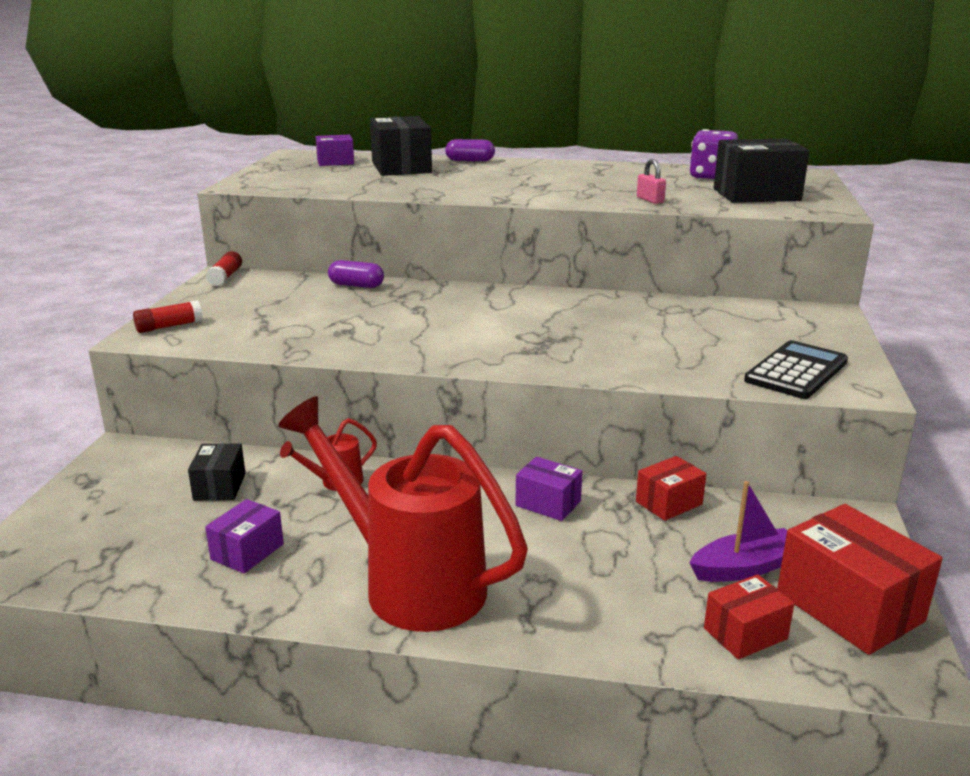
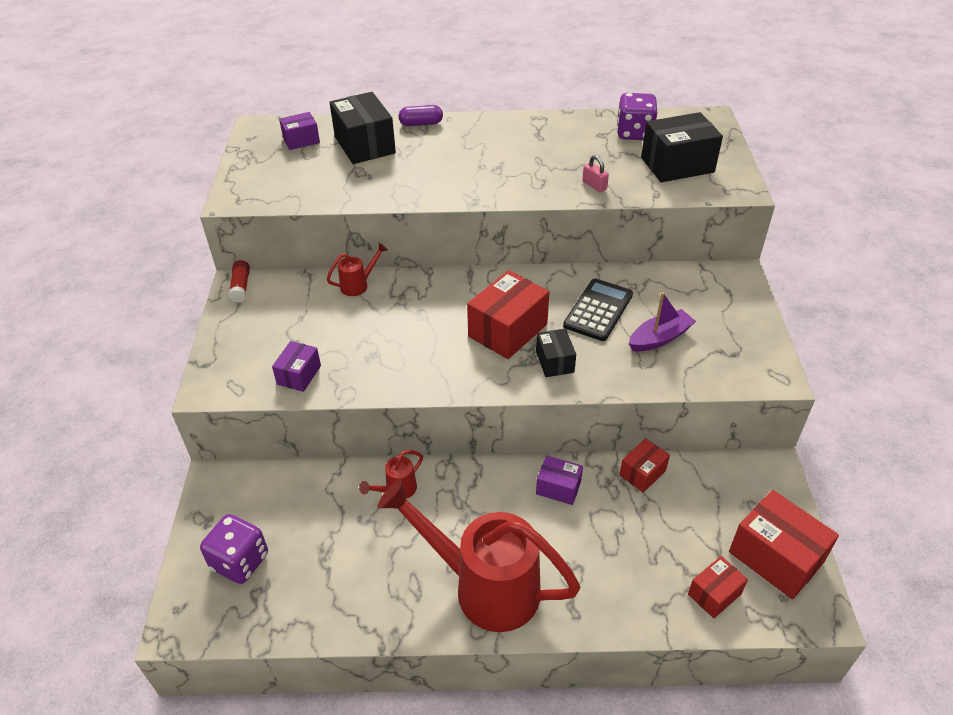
camera: 10 degrees left, 20 degrees up
red glue stick [133,300,203,333] -> none
black box [188,443,245,501] -> black box moved to [536,329,576,377]
purple box [205,499,284,574] -> purple box moved to [272,341,321,392]
purple capsule [328,260,384,288] -> red watering can [327,243,388,296]
purple boat [690,481,787,582] -> purple boat moved to [629,292,696,352]
black calculator [744,340,848,399] -> black calculator moved to [563,278,633,341]
none -> purple dice [200,514,268,584]
none -> red box [467,270,549,359]

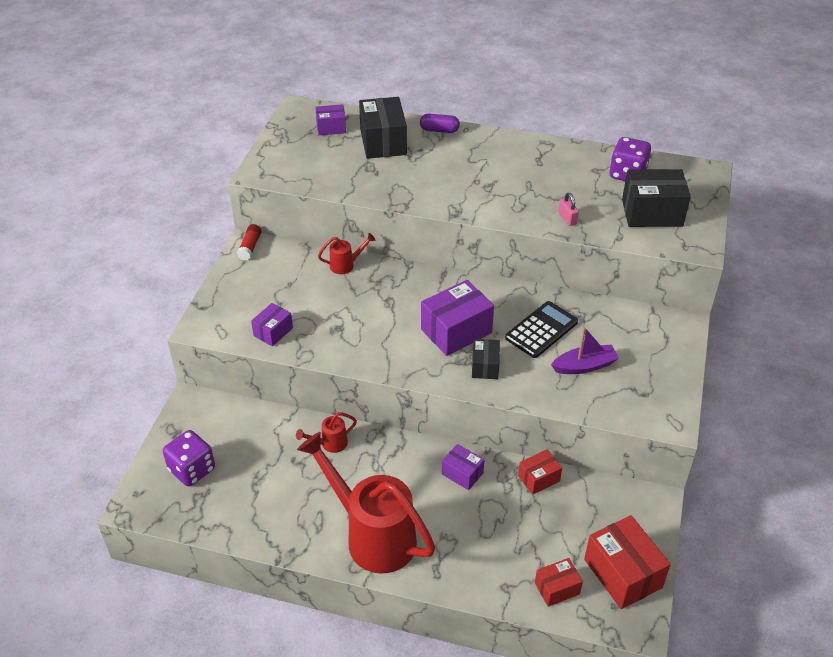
camera: 15 degrees right, 0 degrees up
red box [467,270,549,359] -> purple box [421,280,494,356]

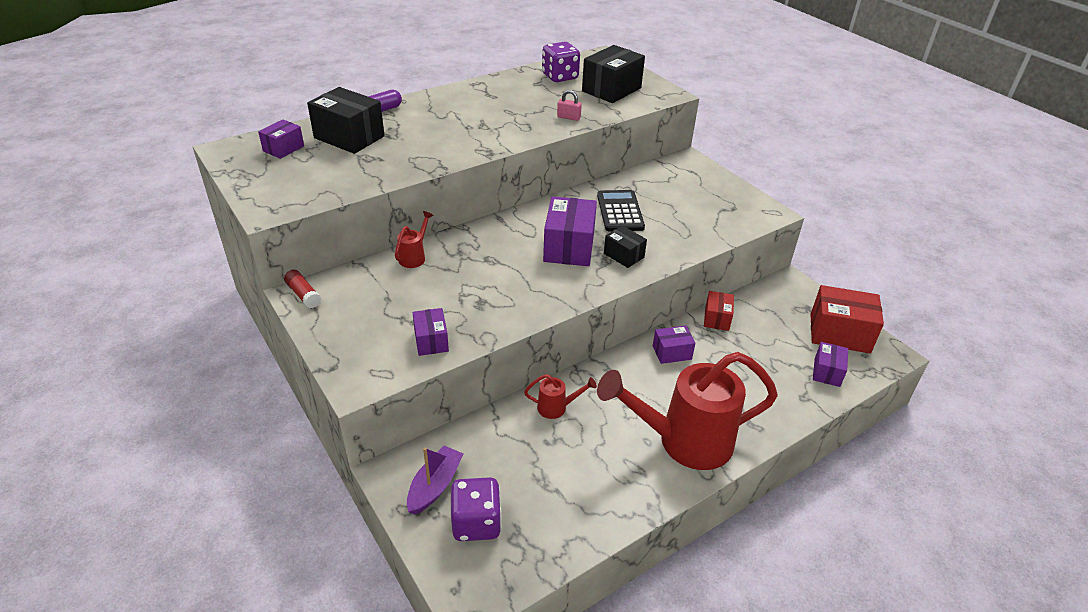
camera: 50 degrees left, 5 degrees down
red watering can [296,412,357,453] -> red watering can turned 105 degrees counterclockwise [524,374,597,419]
red box [535,558,583,607] -> purple box [813,342,848,387]
purple boat [551,327,619,374] -> purple boat moved to [407,446,463,515]

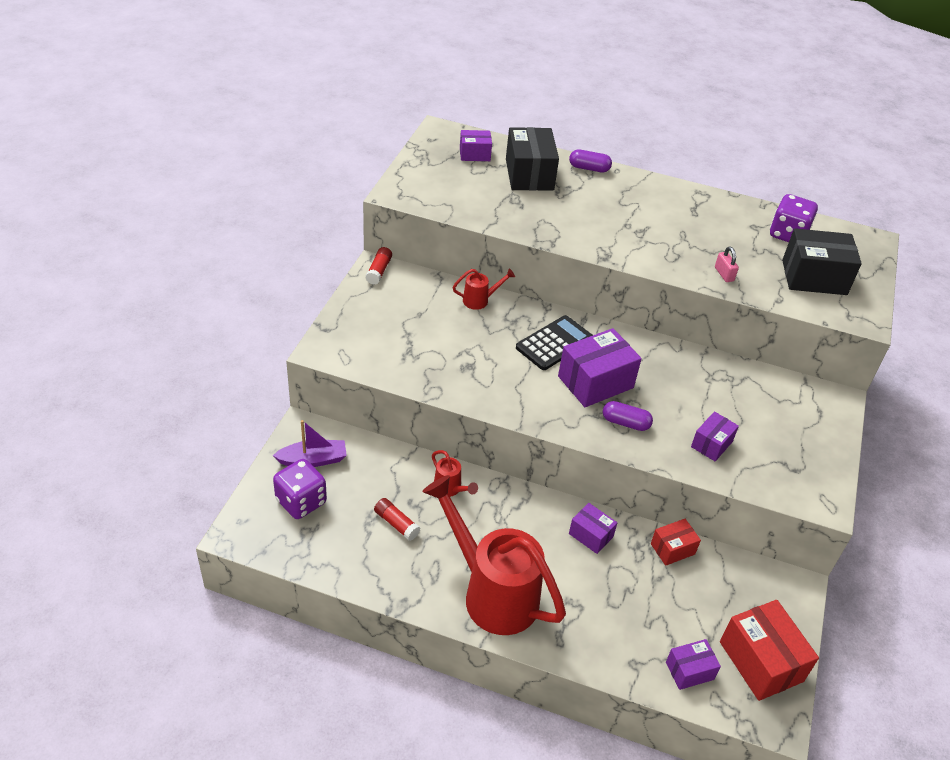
camera: 50 degrees right, 5 degrees up
purple box [413,308,449,356] -> purple box moved to [691,411,739,461]
black calculator [597,190,645,231] -> black calculator moved to [516,315,593,370]
black box [604,226,647,268] -> purple capsule [603,401,653,431]
none -> red glue stick [374,498,421,541]

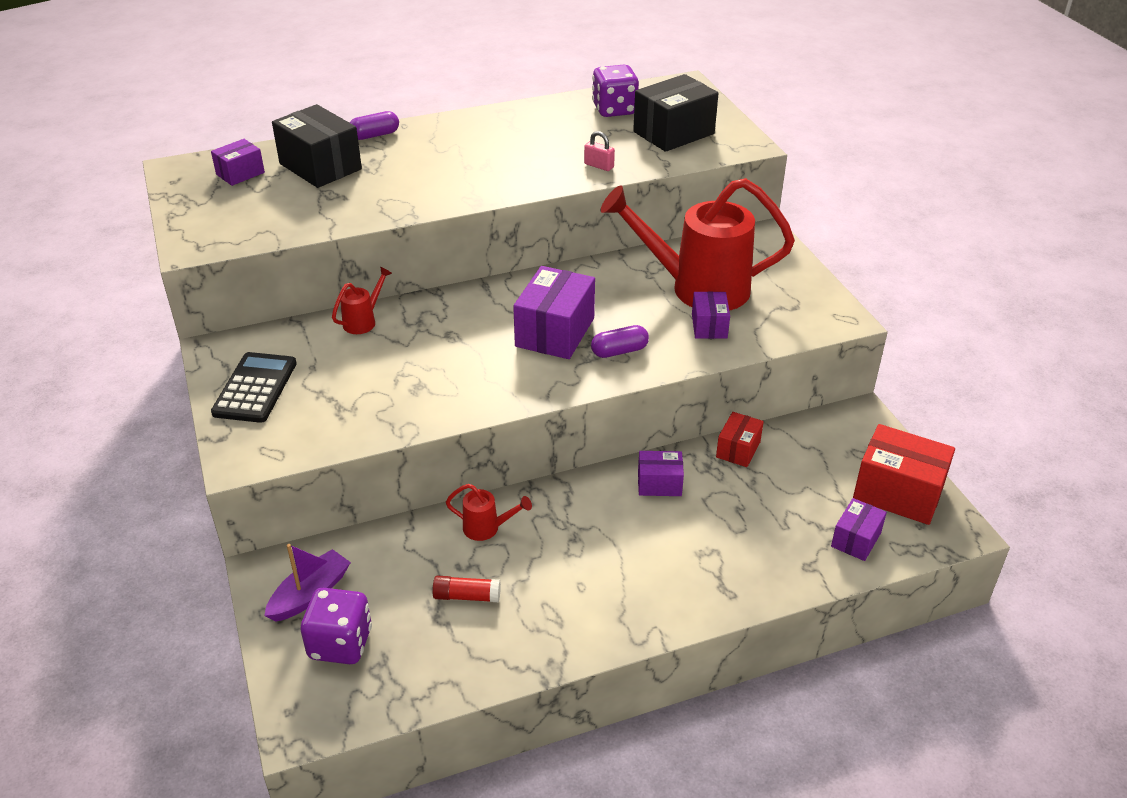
camera: 35 degrees left, 5 degrees down
red glue stick [366,247,392,285] -> none
red watering can [422,475,566,635] -> red watering can moved to [600,178,795,311]
black calculator [516,315,593,370] -> black calculator moved to [211,352,297,423]

